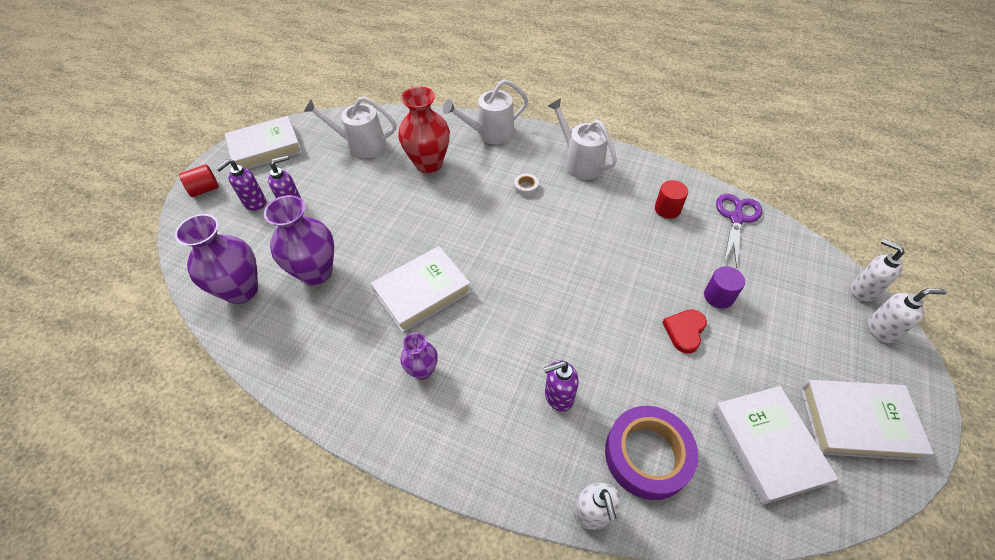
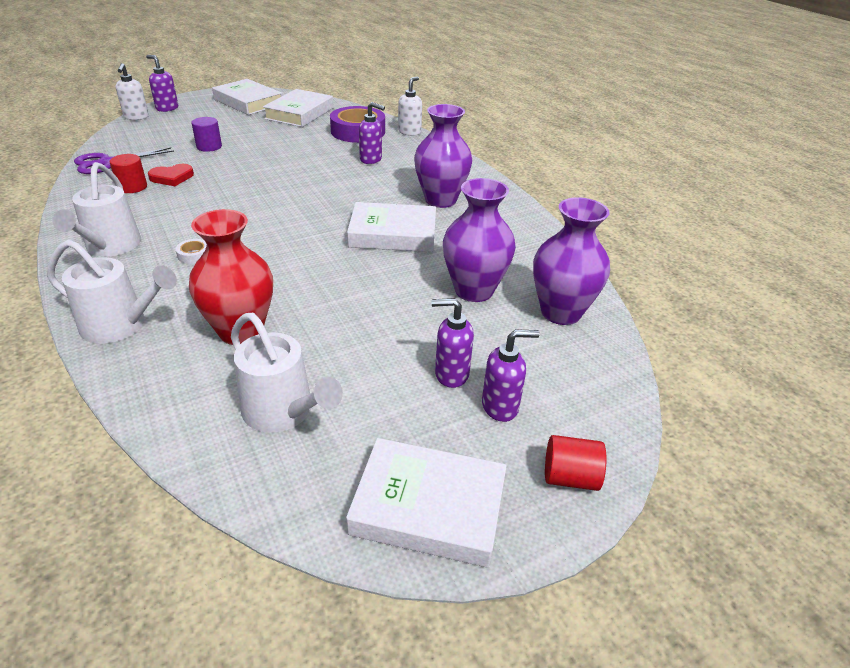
camera: 145 degrees left, 15 degrees down
purple vase [401,333,438,380] -> purple vase [414,104,472,208], size x1.82
red heart [662,309,707,354] -> red heart moved to [148,164,194,186]
white soap dispenser [867,288,947,343] -> purple soap dispenser [146,55,178,112]

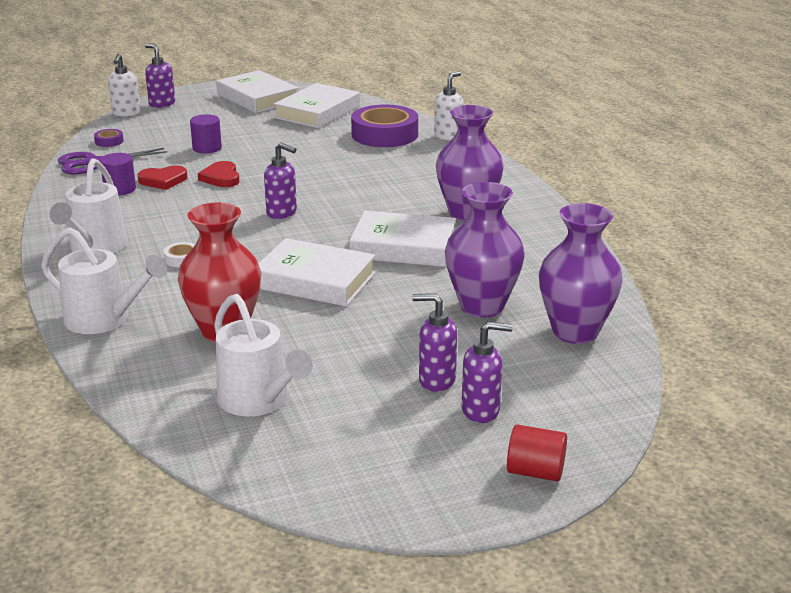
camera: 10 degrees right, 10 degrees down
red cylinder [110,154,147,193] -> purple cylinder [100,153,136,195]
white book [346,438,507,567] -> white book moved to [258,238,376,306]
purple soap dispenser [359,102,385,164] -> purple soap dispenser moved to [264,142,297,219]
none -> purple tape [94,129,124,147]
none -> red heart [198,161,240,187]

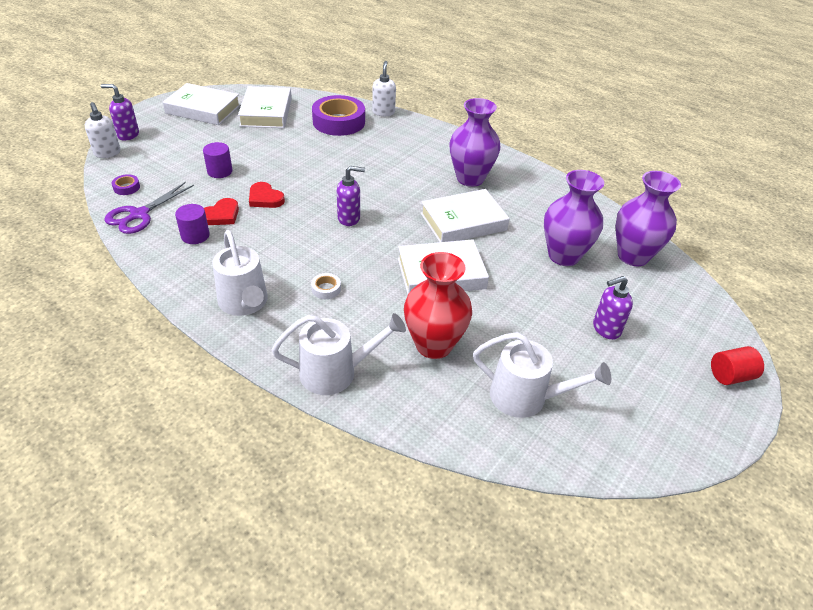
camera: 35 degrees left, 15 degrees up
purple soap dispenser [462,321,513,423] -> none

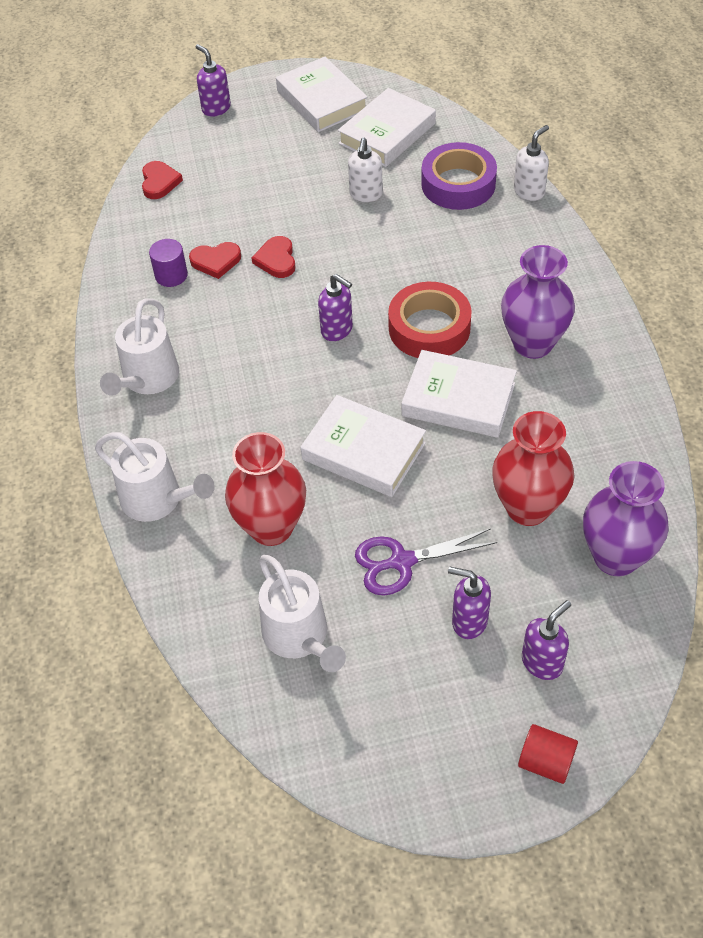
camera: 45 degrees right, 10 degrees up
white soap dispenser [85,102,120,158] -> white soap dispenser moved to [348,137,383,202]
purple scissors [104,182,194,234] -> purple scissors moved to [355,529,497,595]
purple tape [112,174,140,195] -> red heart [142,161,183,199]
purple cylinder [203,142,232,178] -> none
white tape [311,273,341,299] -> none
purple vase [544,170,604,266] -> red vase [492,411,574,526]
none -> red tape [388,282,472,358]
none -> purple soap dispenser [522,600,571,680]

